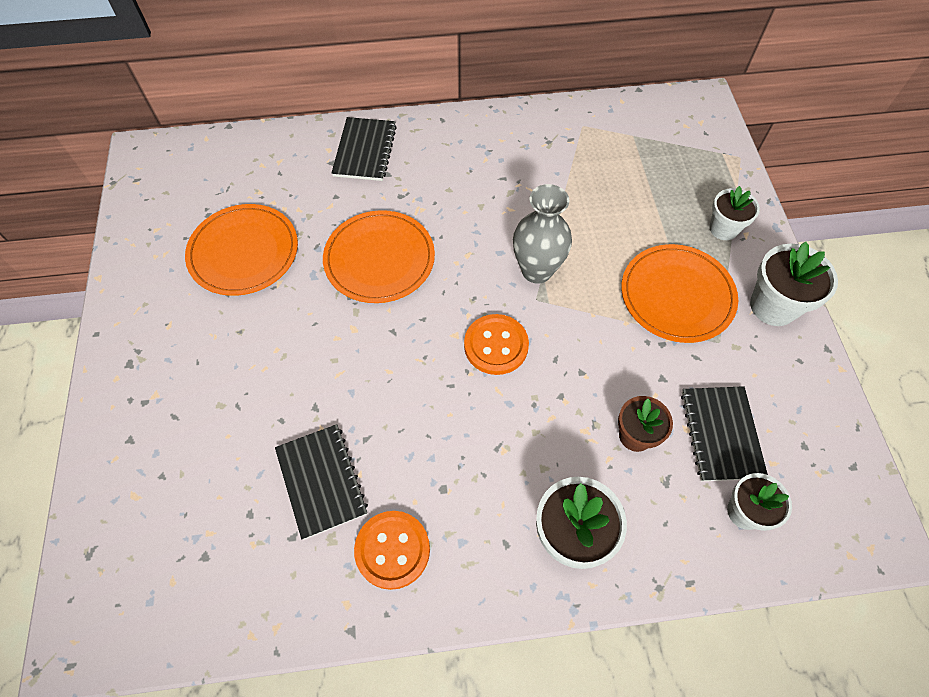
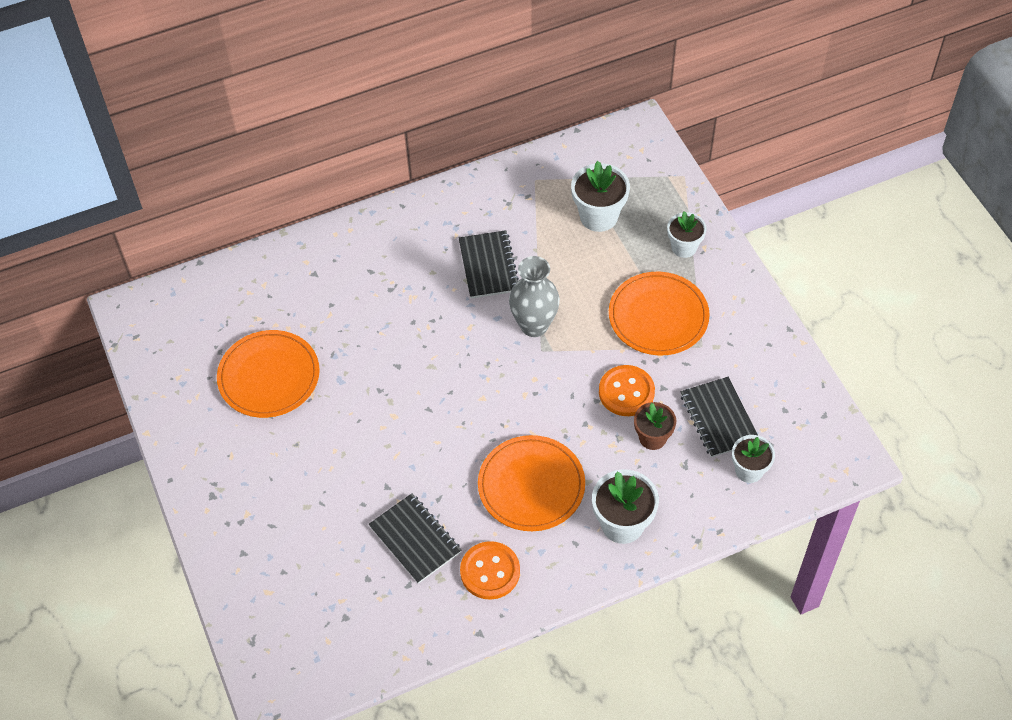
camera: 15 degrees left, 5 degrees down
orange plate [323,210,435,303] -> orange plate moved to [478,435,585,531]
black notebook [331,117,397,181] -> black notebook moved to [459,230,519,299]
orange button [464,314,529,375] -> orange button moved to [599,365,655,416]
white flower pot [750,242,838,326] -> white flower pot moved to [571,161,630,232]

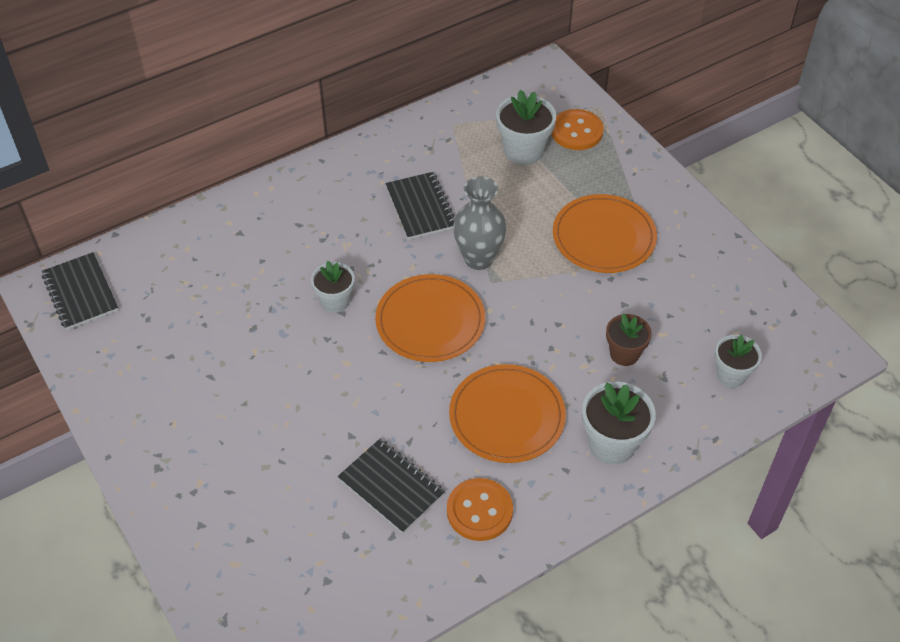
camera: 10 degrees left, 5 degrees down
orange plate [217,330,320,418] -> orange plate moved to [375,274,485,362]
orange button [599,365,655,416] -> orange button moved to [551,109,604,150]
white flower pot [667,211,707,258] -> white flower pot moved to [311,261,355,313]
black notebook [681,377,758,458] -> black notebook moved to [42,252,118,330]

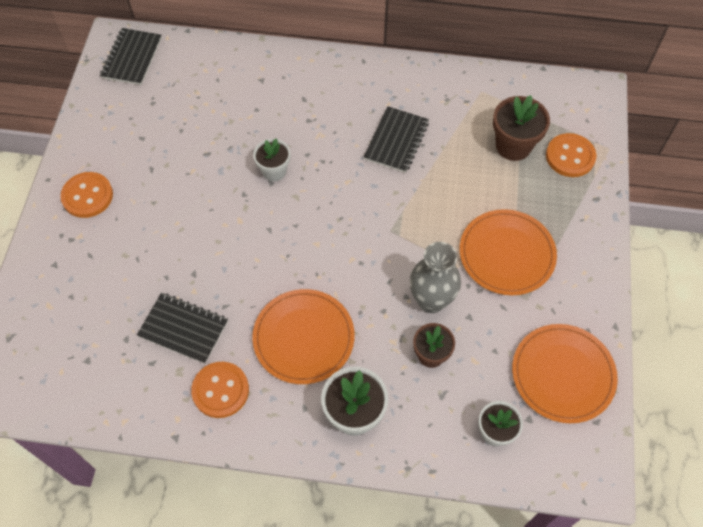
camera: 40 degrees right, 10 degrees up
black notebook [338,439,445,534] -> black notebook turned 60 degrees counterclockwise [137,293,228,364]
orange plate [375,274,485,362] -> orange plate moved to [512,324,618,423]
grey vase [453,176,507,270] -> grey vase moved to [410,242,461,313]
white flower pot [496,90,556,165] -> brown flower pot [493,95,550,161]
none -> orange button [60,172,113,218]

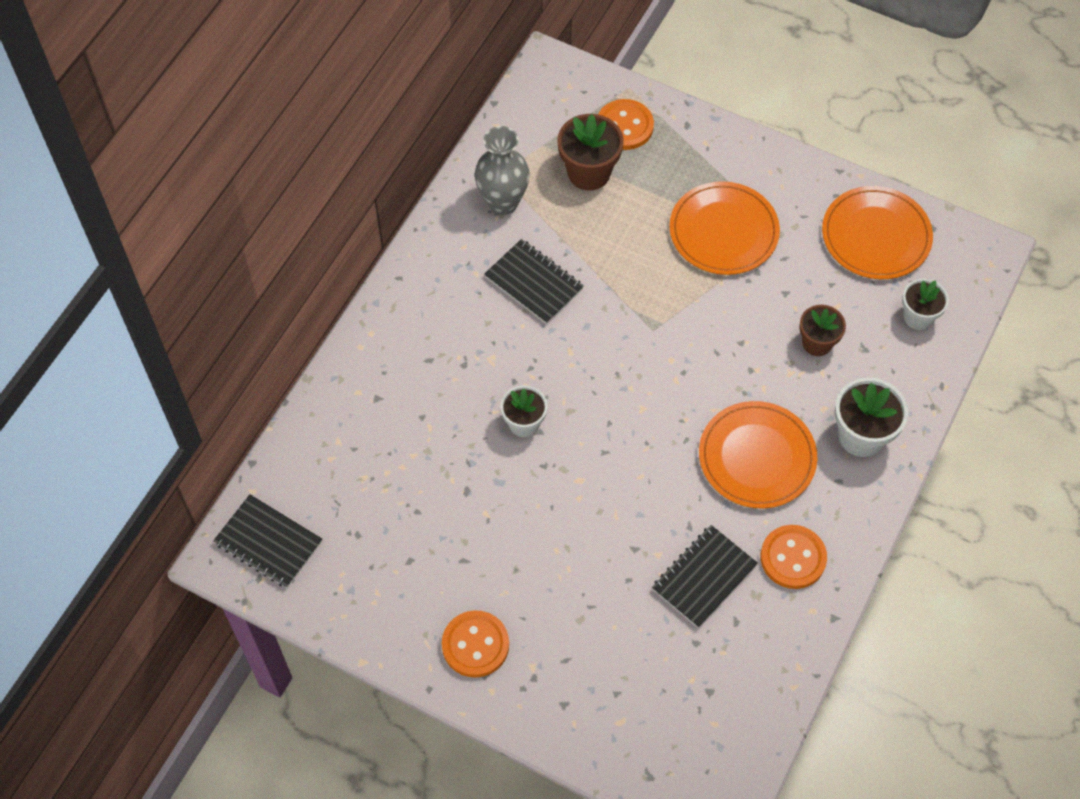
camera: 70 degrees left, 0 degrees up
grey vase [410,242,461,313] -> grey vase moved to [475,126,530,215]

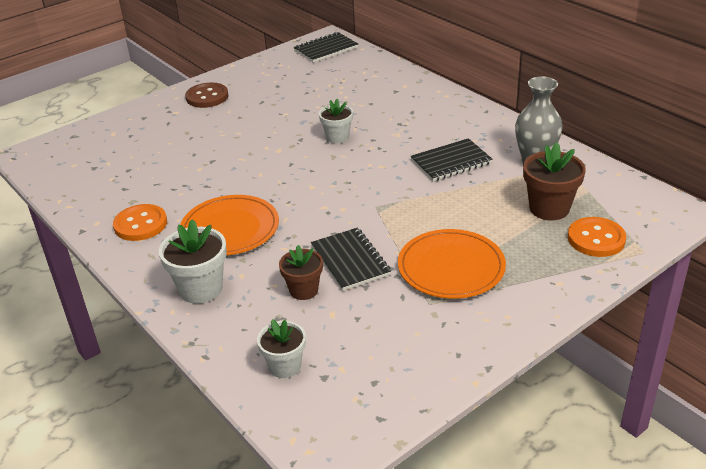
camera: 115 degrees right, 25 degrees down
orange button [442,610,509,678] -> brown button [185,83,229,108]
black notebook [652,525,758,628] -> black notebook moved to [311,228,391,291]
orange plate [822,186,933,279] -> none

